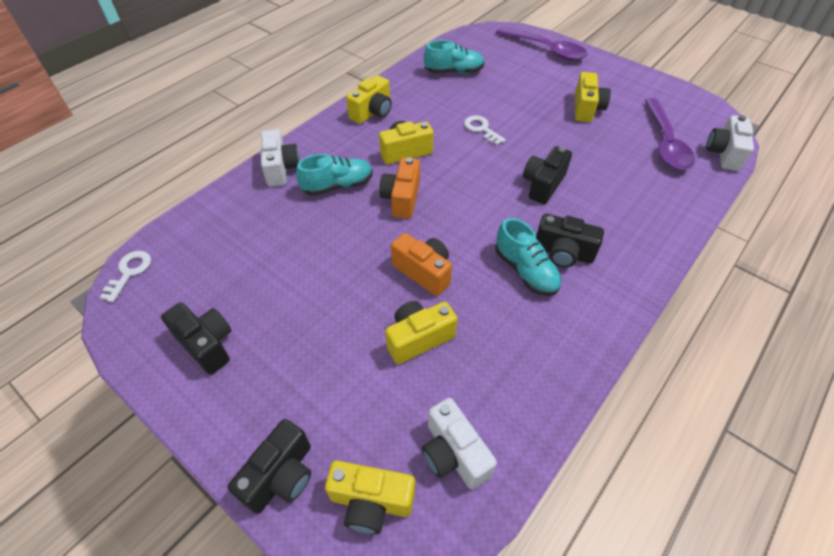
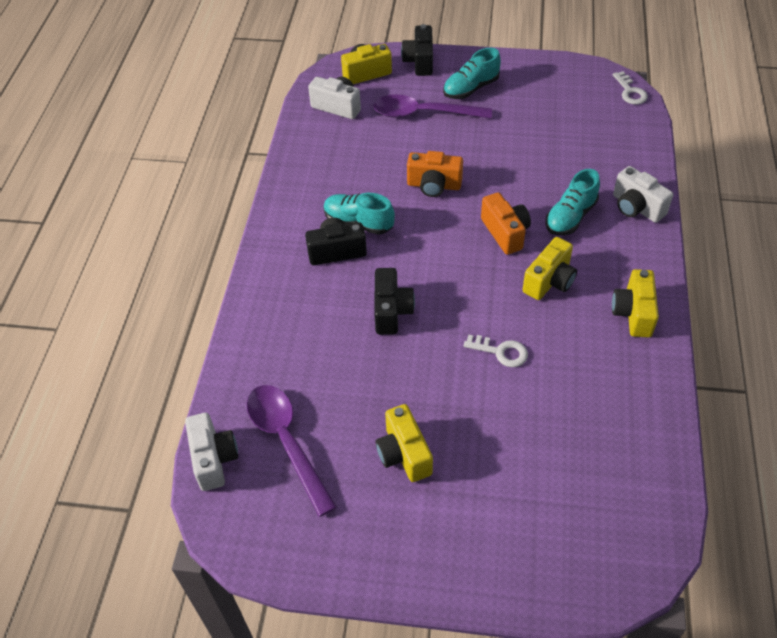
camera: 150 degrees right, 0 degrees up
black camera [161,302,232,375] -> none
yellow camera [385,301,457,364] -> none
turquoise shoe [424,40,484,74] -> turquoise shoe moved to [443,48,501,99]
purple spoon [496,27,588,61] -> purple spoon moved to [373,94,492,119]

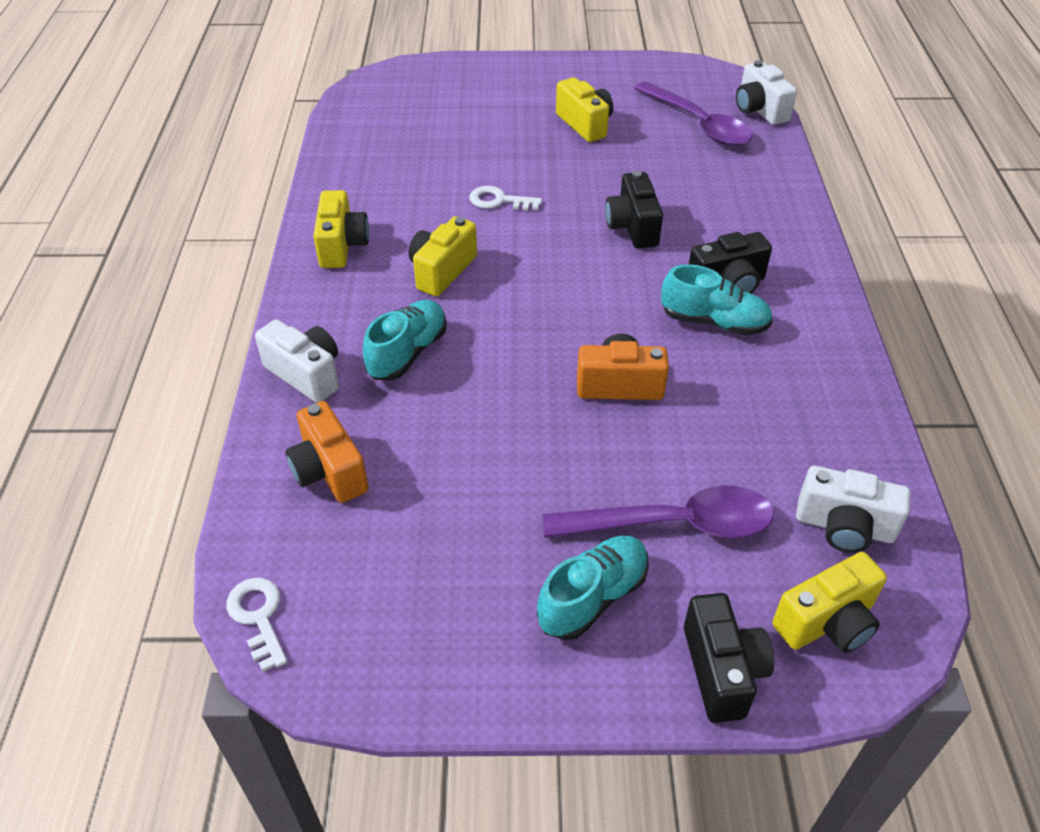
camera: 170 degrees right, 5 degrees down
orange camera [481,192,531,255] -> orange camera moved to [285,401,369,503]

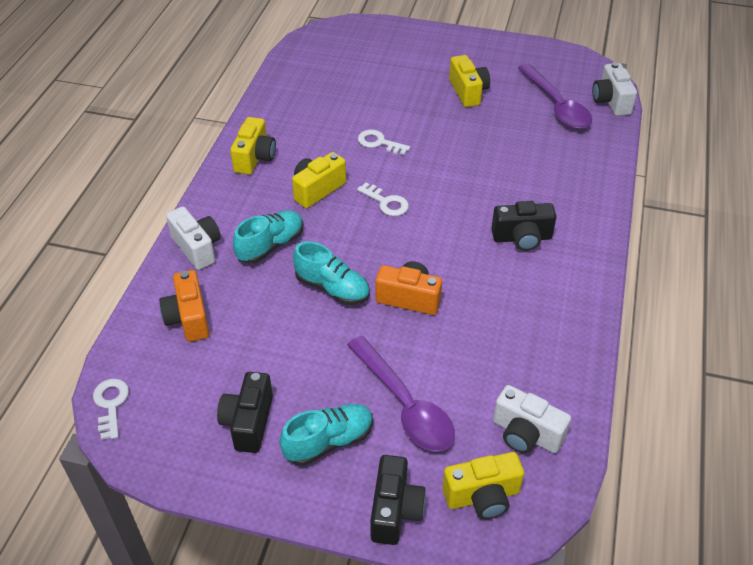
camera: 15 degrees right, 0 degrees up
purple spoon [543,485,774,538] -> purple spoon turned 45 degrees clockwise [347,336,455,452]
black camera [605,171,663,248] -> black camera moved to [217,372,273,453]
turquoise shoe [661,264,773,335] -> turquoise shoe moved to [293,241,370,305]
none -> white key [357,182,409,216]

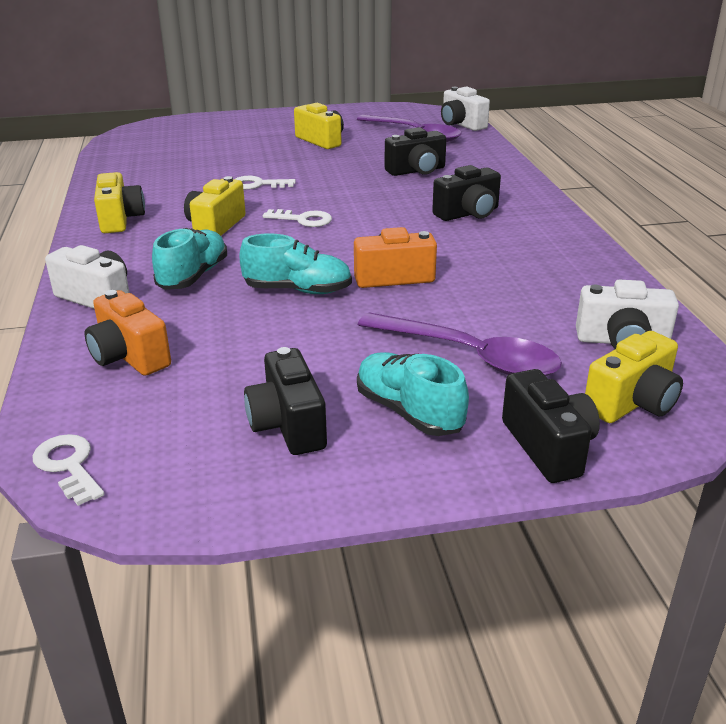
camera: 25 degrees left, 15 degrees down
turquoise shoe [279,404,373,466] -> turquoise shoe turned 75 degrees counterclockwise [357,352,469,436]
none -> black camera [385,127,446,176]

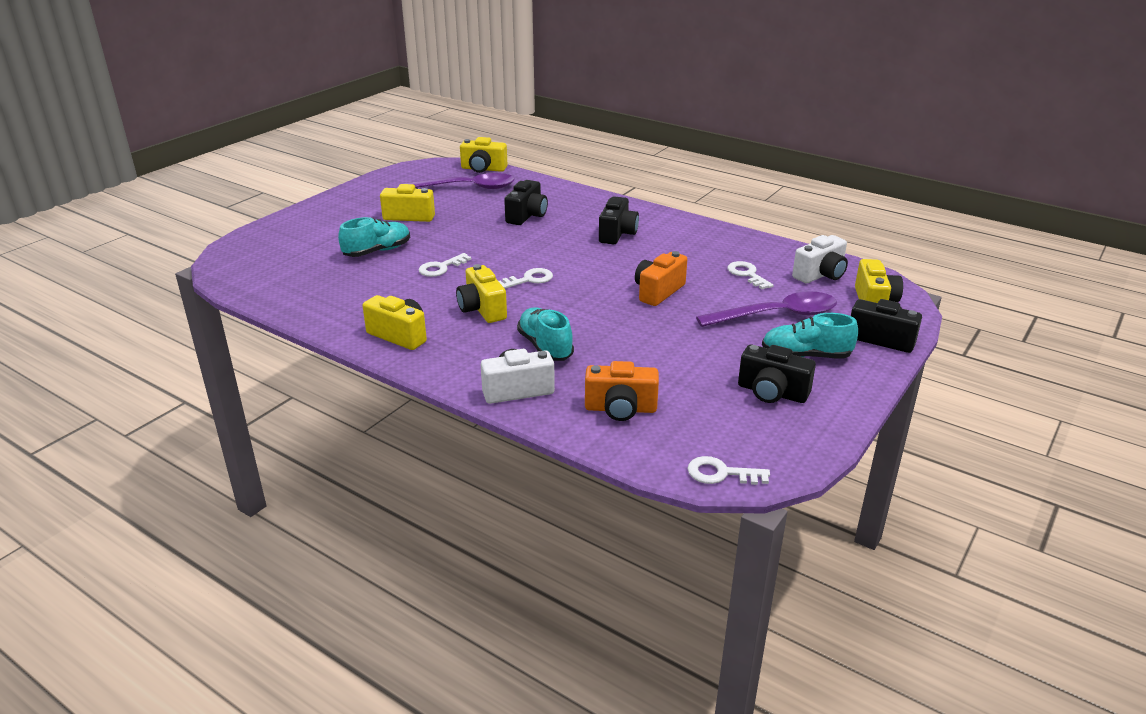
camera: 45 degrees left, 0 degrees up
turquoise shoe [239,234,352,294] -> turquoise shoe moved to [338,217,410,257]
white camera [441,87,490,131] -> yellow camera [460,137,507,173]
none -> white key [727,261,774,289]

